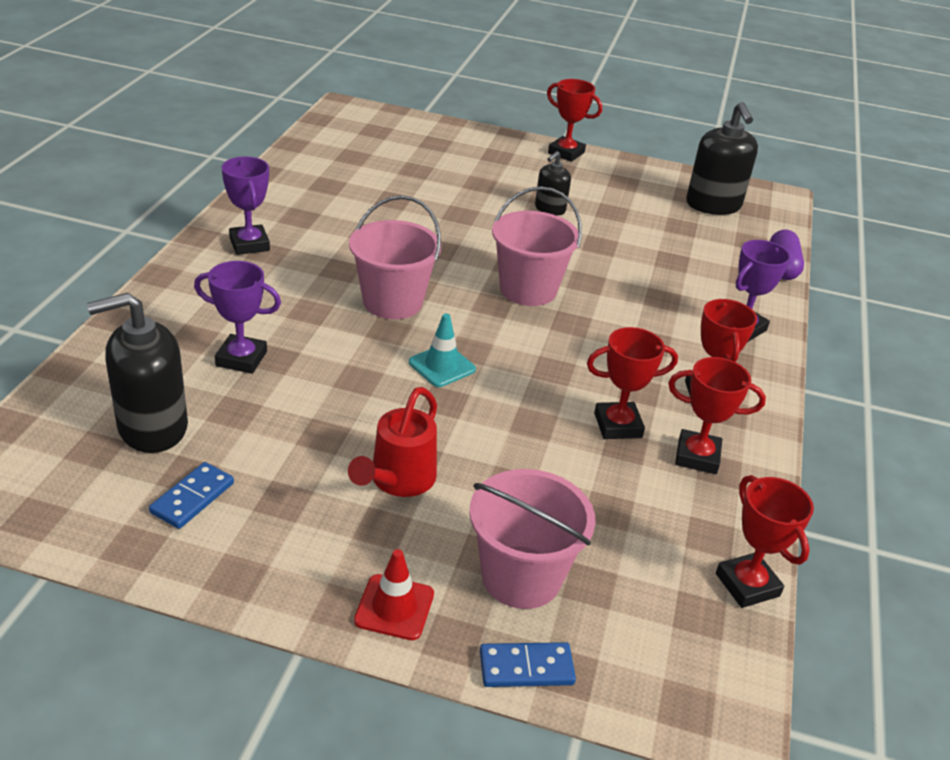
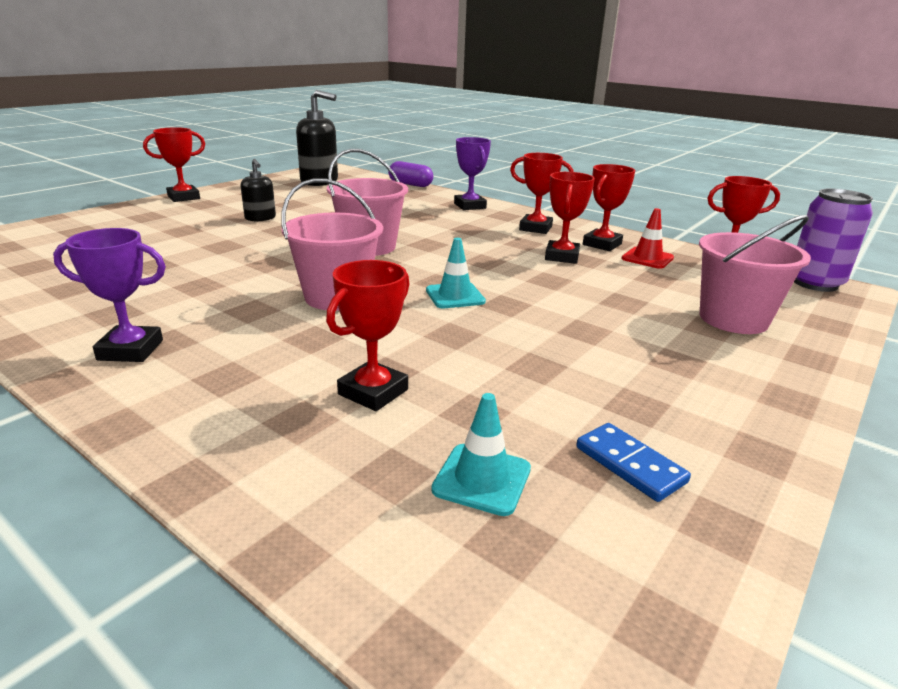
camera: 65 degrees left, 10 degrees down
black soap dispenser [87,293,188,453] -> turquoise traffic cone [431,393,531,516]
purple trophy [194,261,281,374] -> red trophy [326,260,410,411]
red watering can [348,387,437,497] -> none
red traffic cone [354,549,434,640] -> red traffic cone moved to [621,208,674,269]
blue domino [480,642,576,687] -> none
none -> purple can [794,188,873,292]

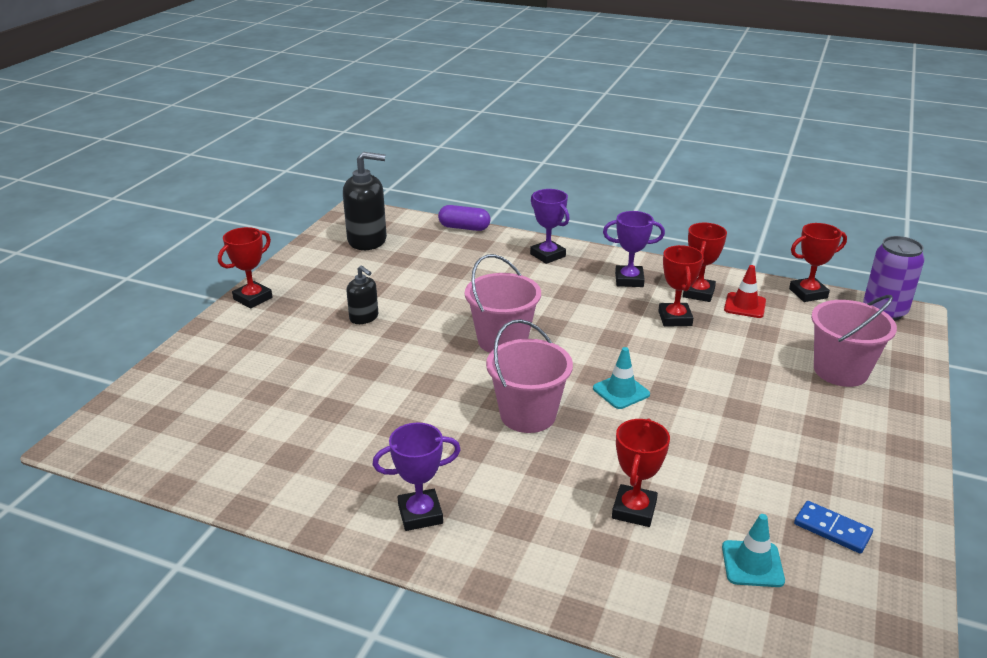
camera: 15 degrees left, 5 degrees up
red trophy [510,153,574,234] -> purple trophy [603,211,665,287]

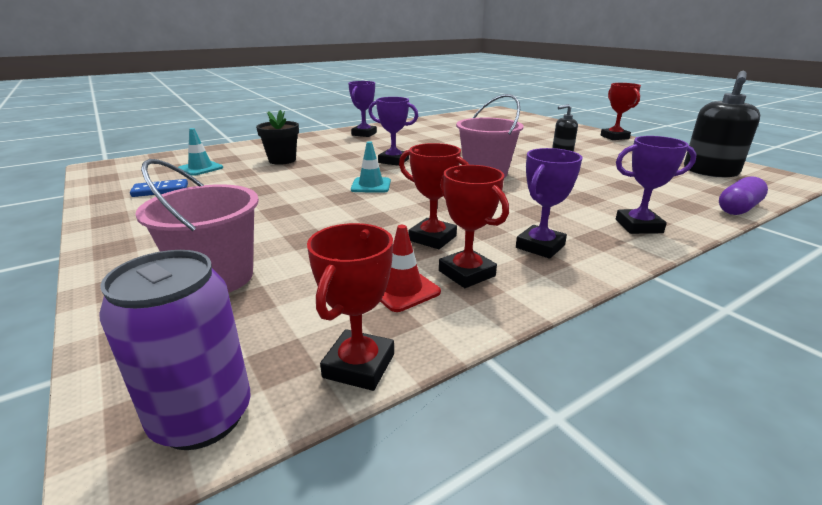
camera: 125 degrees right, 5 degrees down
pink bucket [486,319,573,433] -> purple trophy [368,97,418,166]
red trophy [612,418,670,527] -> black flower pot [256,110,299,165]

